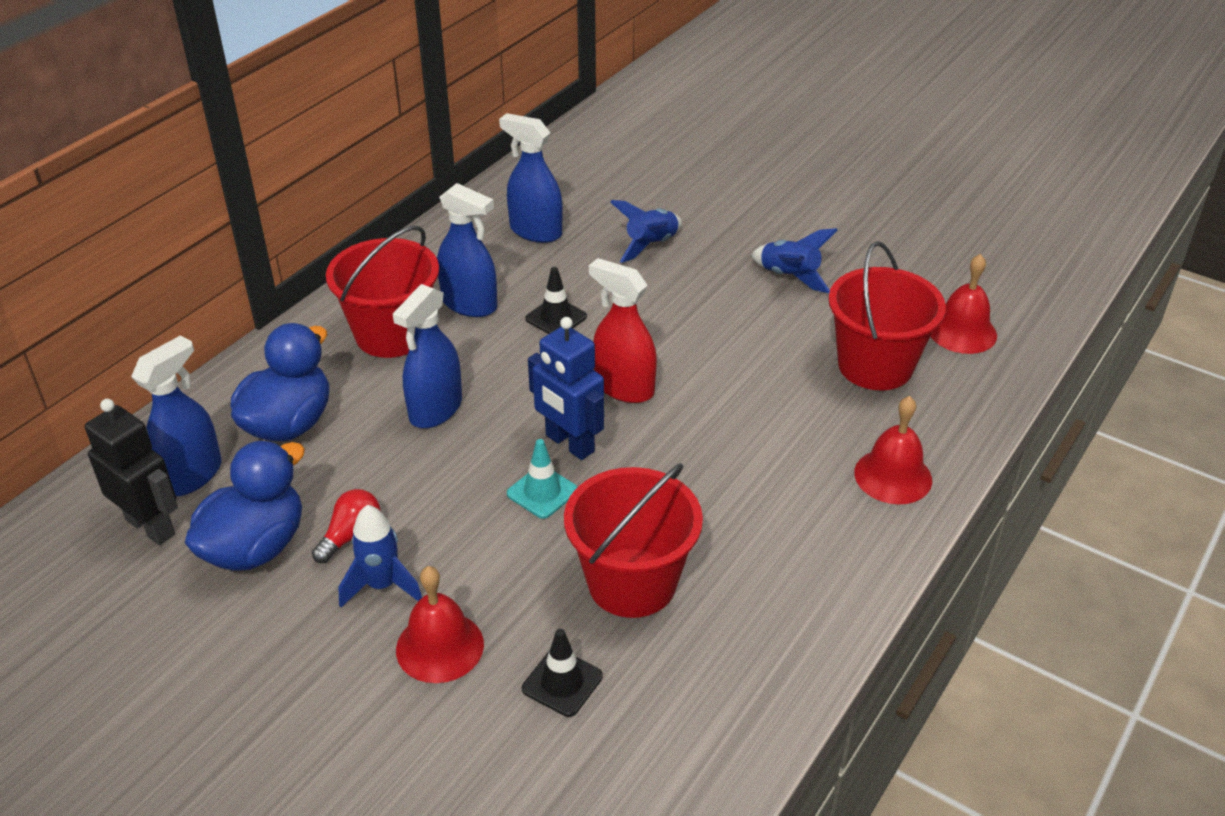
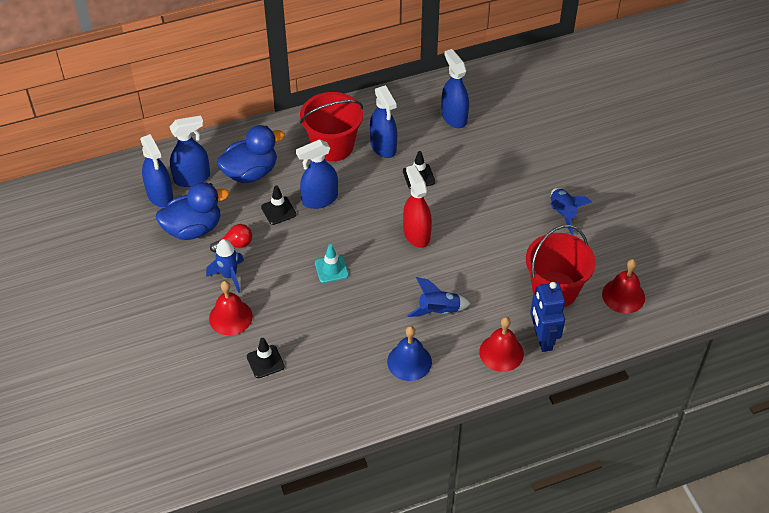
camera: 35 degrees right, 10 degrees up
black robot [85,399,178,545] -> blue spray bottle [140,134,173,207]
blue robot [528,317,604,460] -> blue robot moved to [530,282,565,352]
red bucket [564,463,703,618] -> none
blue rocket [610,200,682,263] -> blue rocket moved to [407,277,470,317]
none -> black traffic cone [261,186,296,225]
none -> blue bell [387,326,432,381]

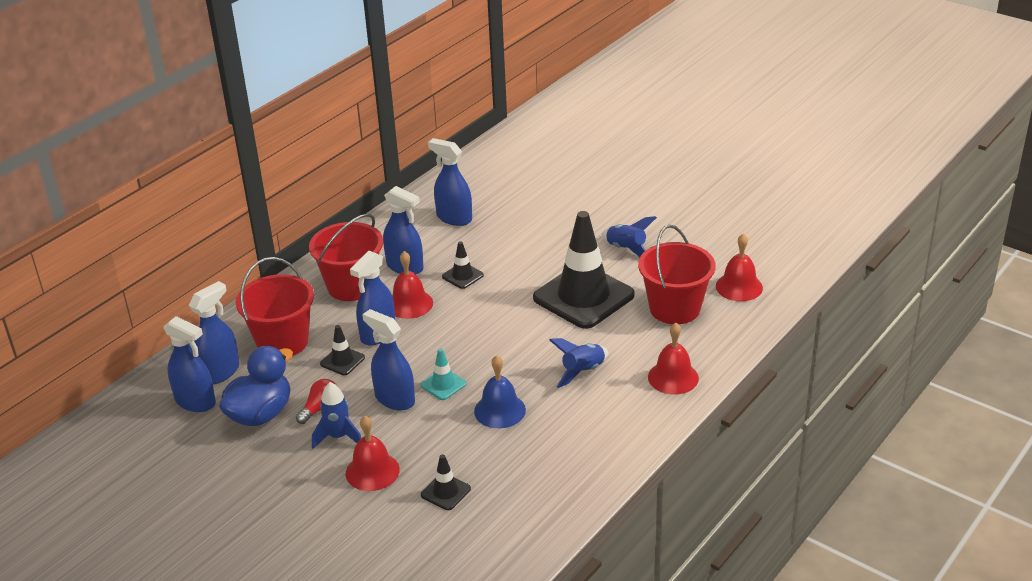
camera: 30 degrees left, 15 degrees down
blue duck [217,125,285,183] -> red bucket [236,257,314,356]
blue bell [387,326,432,381] -> blue bell moved to [474,355,526,428]
red spray bottle [403,165,432,248] -> none
blue robot [530,282,565,352] -> none
none -> blue spray bottle [362,309,415,411]
none -> red bell [392,251,433,319]
none -> black traffic cone [533,211,635,329]

